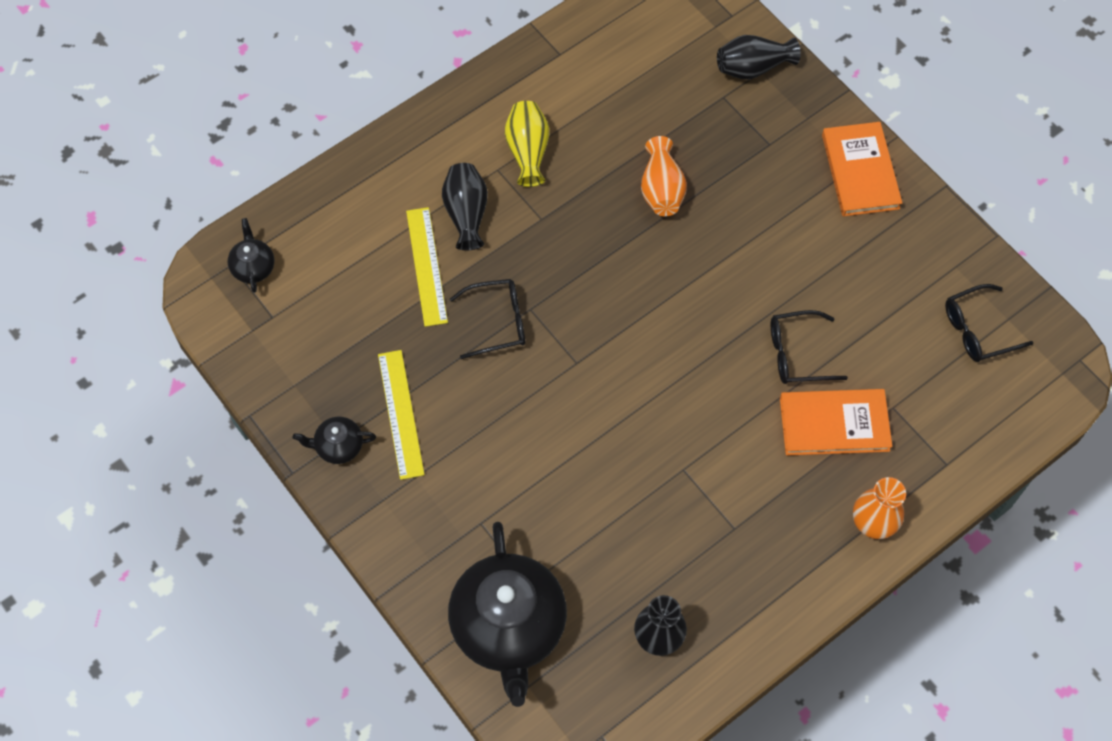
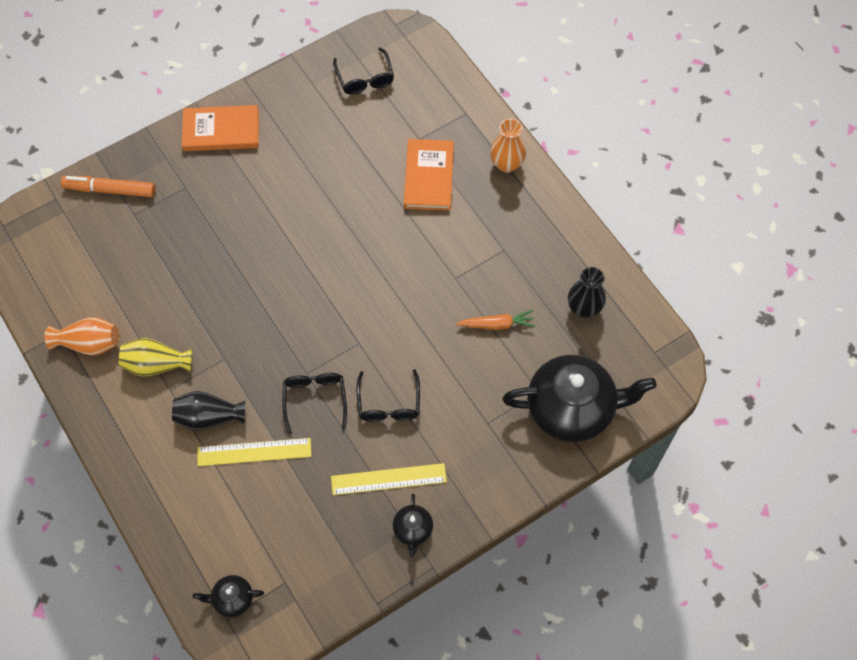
camera: 85 degrees left, 0 degrees up
orange vase [641,136,687,216] -> orange vase moved to [45,317,120,355]
black vase [717,35,801,79] -> orange marker [61,176,156,197]
black glasses [771,310,848,384] -> black glasses moved to [356,369,420,421]
none -> orange carrot [456,310,535,330]

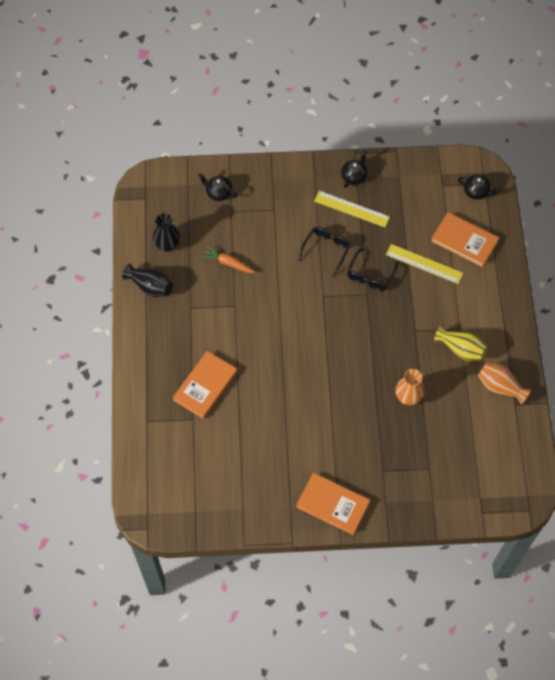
camera: 150 degrees left, 0 degrees up
orange marker [61,176,156,197] -> none
black vase [172,391,245,431] -> black vase moved to [122,264,173,297]
black glasses [333,48,394,95] -> none
orange vase [490,119,526,173] -> orange vase moved to [395,369,424,405]
black teapot [502,355,657,442] -> black teapot [198,173,237,201], size x0.44
none -> orange book [431,212,499,267]

